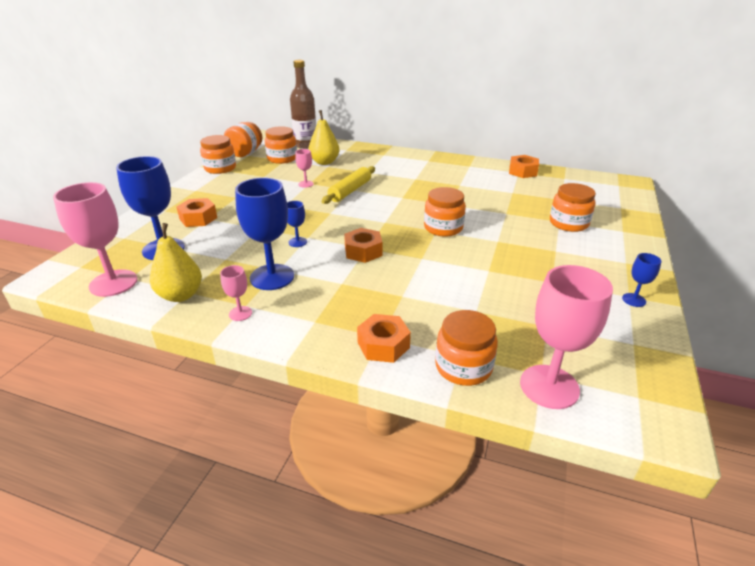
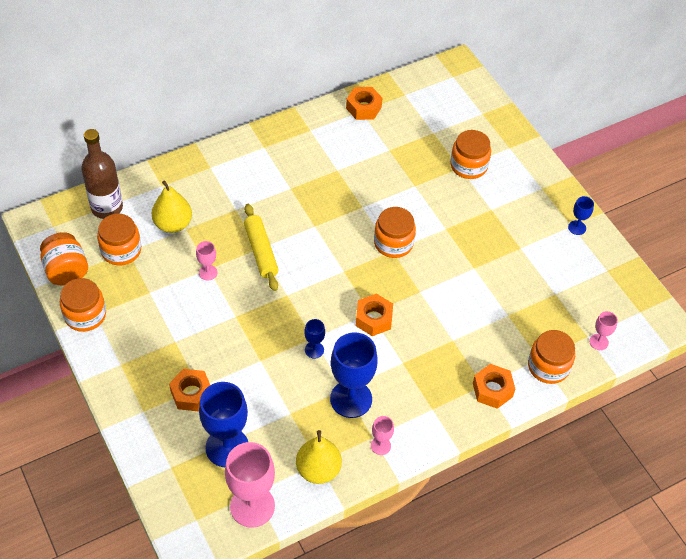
camera: 50 degrees left, 20 degrees up
pink goblet [520,265,613,409] -> pink goblet [589,311,618,350], size x0.47

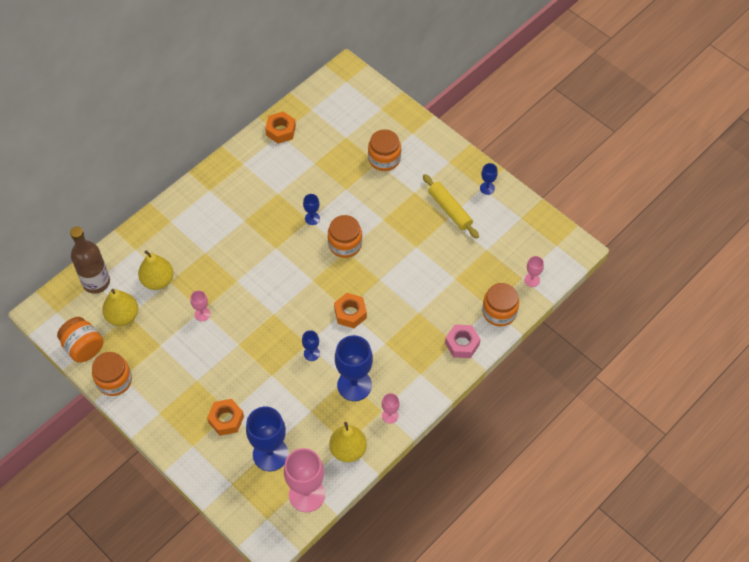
camera: 15 degrees left, 5 degrees up
orange jar [97,214,141,266] -> yellow pear [102,289,138,326]
yellow rolling pin [244,204,279,291] -> yellow rolling pin moved to [423,174,479,239]
orange nut [473,364,515,409] -> pink nut [445,324,481,358]
none -> blue goblet [303,194,320,225]

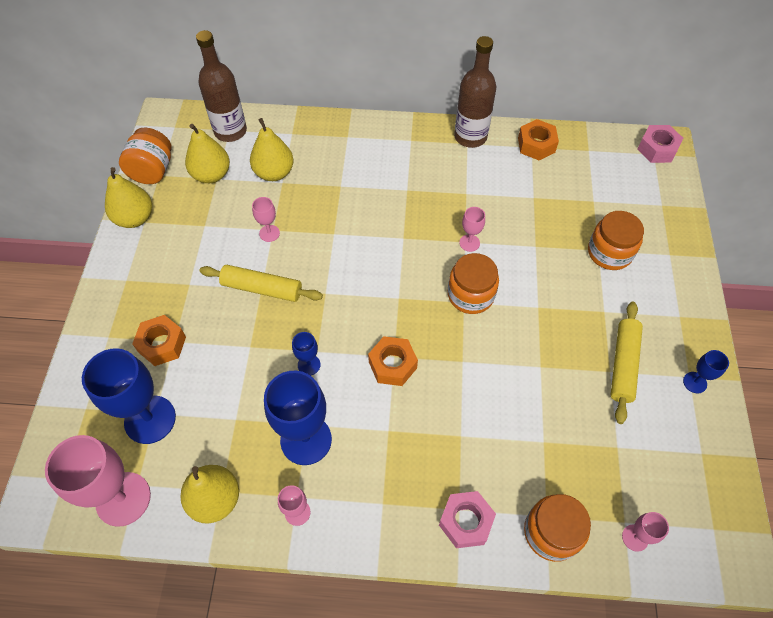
camera: 50 degrees right, 0 degrees up
orange jar [92,352,132,396] -> yellow pear [105,167,152,228]
blue goblet [303,194,320,225] -> pink goblet [459,207,485,252]
none -> yellow rolling pin [199,265,323,302]
none -> brown bottle [454,36,496,148]
none -> pink nut [637,125,683,163]

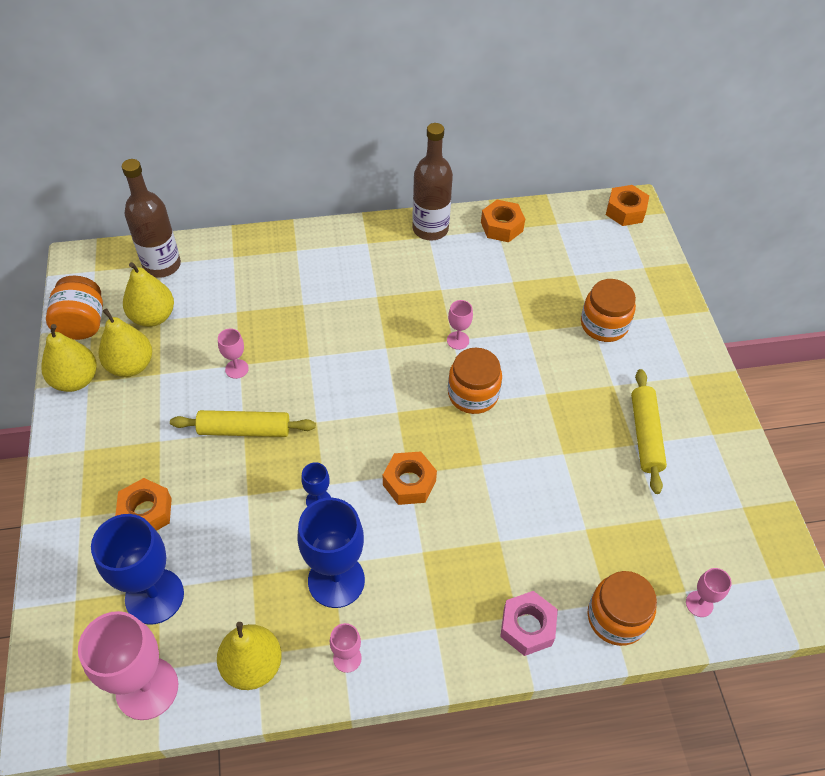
camera: 15 degrees left, 5 degrees down
yellow pear [250,118,294,181] -> yellow pear moved to [99,308,152,377]
pink nut [637,125,683,163] -> orange nut [606,185,649,226]
blue goblet [683,350,729,393] -> none

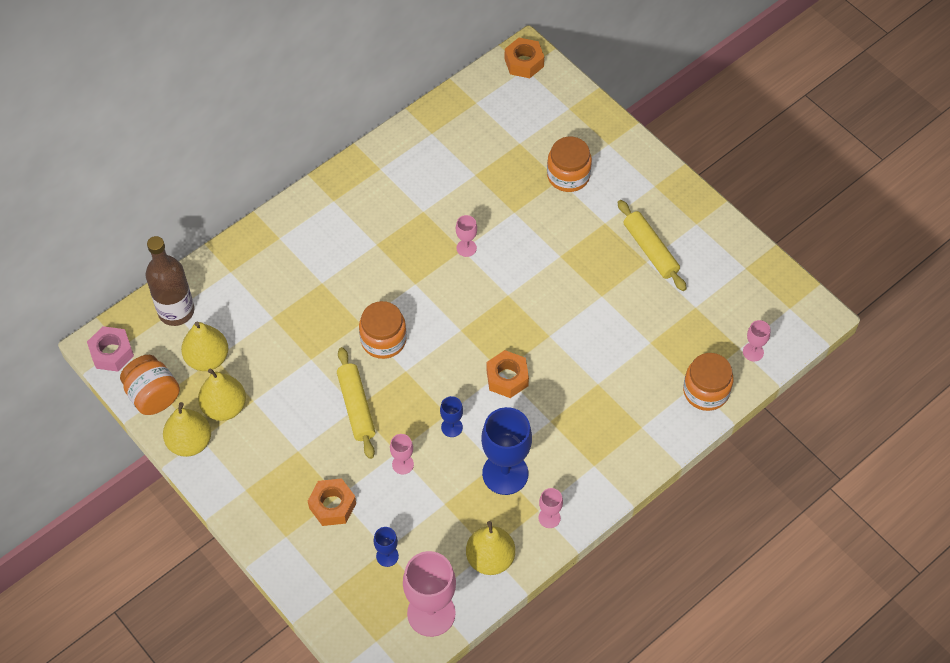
camera: 30 degrees left, 5 degrees up
blue goblet [91,514,184,625] -> blue goblet [374,527,399,567], size x0.47
yellow rolling pin [170,410,316,437] -> yellow rolling pin turned 75 degrees counterclockwise [337,347,376,459]
pink goblet [218,329,249,379] -> pink goblet moved to [390,434,414,474]
brown bottle [412,123,453,240] -> none
orange jar [448,347,502,414] -> orange jar moved to [359,301,407,359]
orange nut [481,200,525,242] -> none
pink nut [500,591,558,656] -> pink nut moved to [87,326,134,372]

